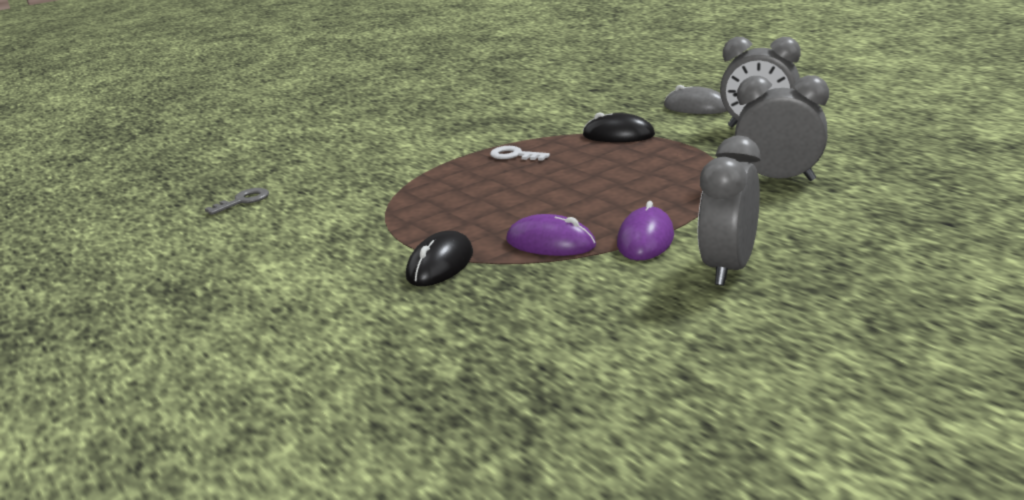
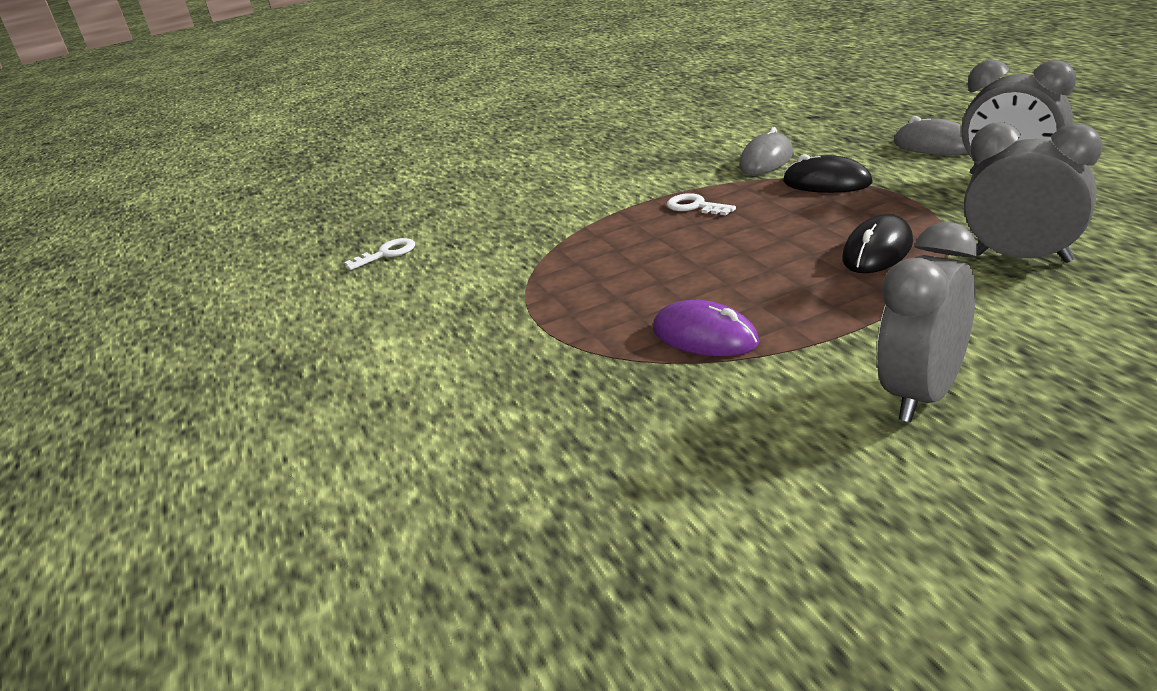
camera: 15 degrees right, 5 degrees up
grey key [205,188,269,215] -> white key [344,238,415,270]
black mouse [406,231,473,286] -> black mouse moved to [842,214,913,273]
purple mouse [617,201,674,260] -> none
none -> grey mouse [739,127,793,175]

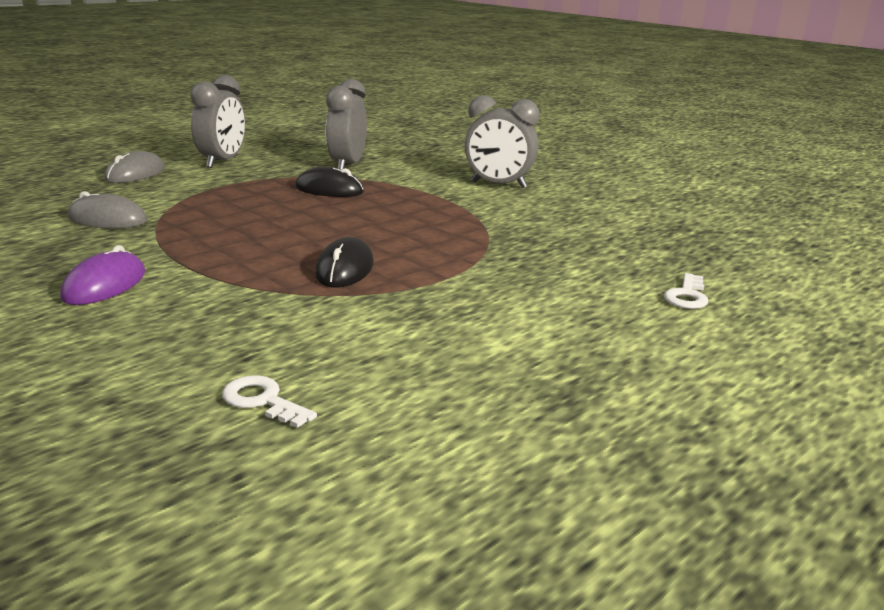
camera: 115 degrees left, 5 degrees down
purple mouse [653,300,760,356] -> purple mouse moved to [60,245,145,305]
white key [667,193,736,215] -> white key moved to [664,273,708,309]
black mouse [783,154,872,193] -> black mouse moved to [315,237,374,287]

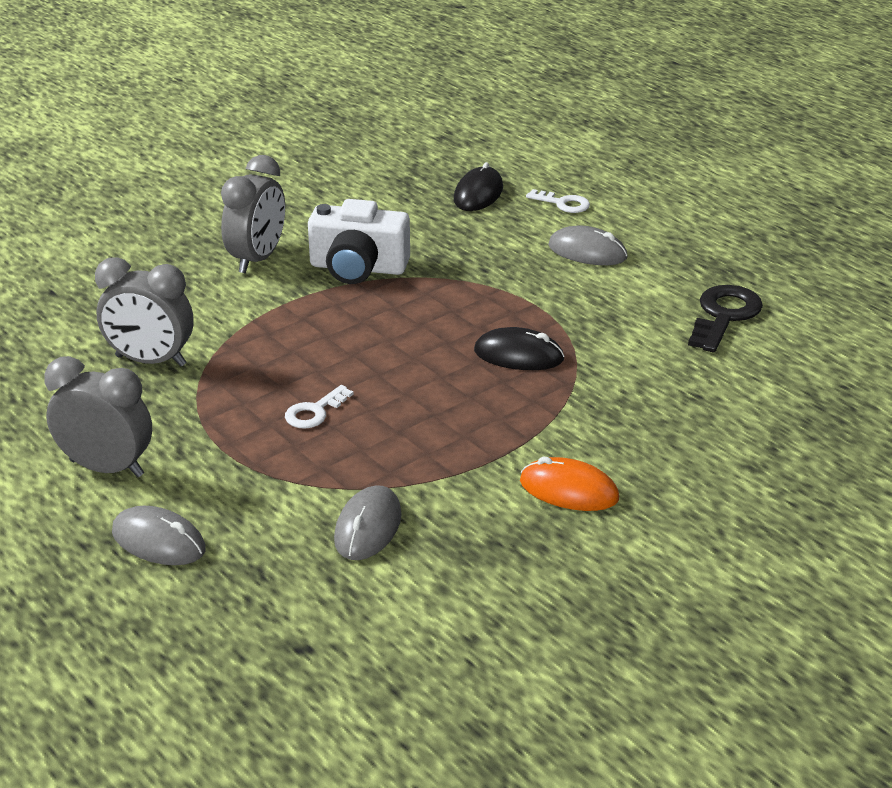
camera: 85 degrees left, 10 degrees up
purple mouse [60,245,145,305] -> orange mouse [520,457,619,511]
white key [222,375,317,428] -> white key moved to [285,385,354,429]
black mouse [295,167,364,197] -> black mouse moved to [454,162,503,211]
none -> white camera [308,199,410,284]
none -> grey mouse [548,226,628,265]
none -> black key [688,285,763,352]

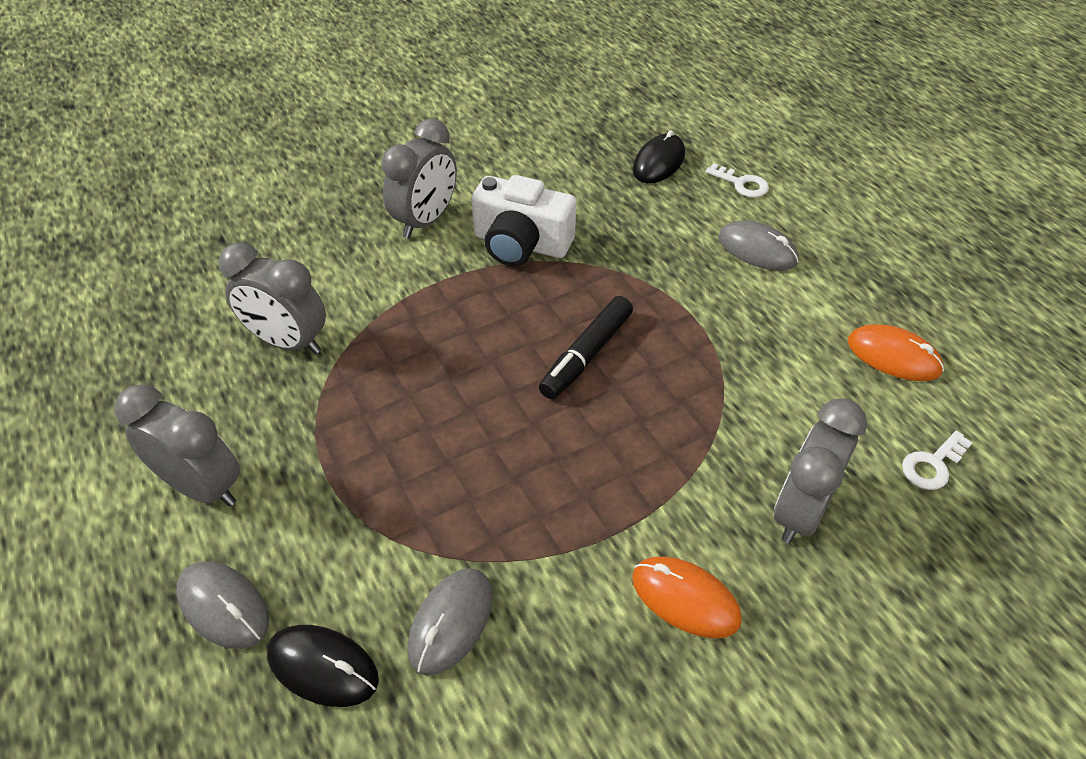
camera: 10 degrees right, 15 degrees up
white key [285,385,354,429] -> white key moved to [902,431,972,490]
black mouse [474,327,565,370] -> black mouse moved to [267,625,379,707]
black key [688,285,763,352] -> orange mouse [848,324,944,381]
none -> black marker [539,296,633,399]
none -> grey clock [774,398,867,544]

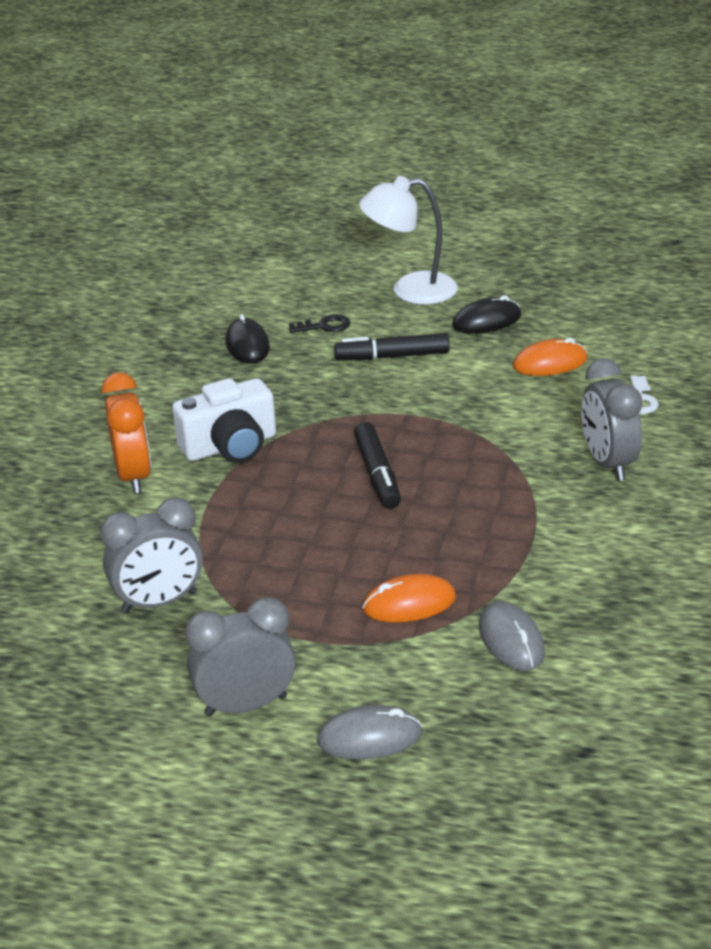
camera: 45 degrees left, 15 degrees down
black mouse [267,625,379,707] -> black mouse moved to [452,295,521,333]
grey clock [381,119,457,238] -> orange clock [101,373,151,494]
orange mouse [632,557,742,638] -> orange mouse moved to [362,574,456,622]
white key [706,163,769,198] -> black key [289,314,350,333]
grey mouse [718,221,799,271] -> black marker [334,333,450,360]
none -> white lamp [359,176,458,304]

